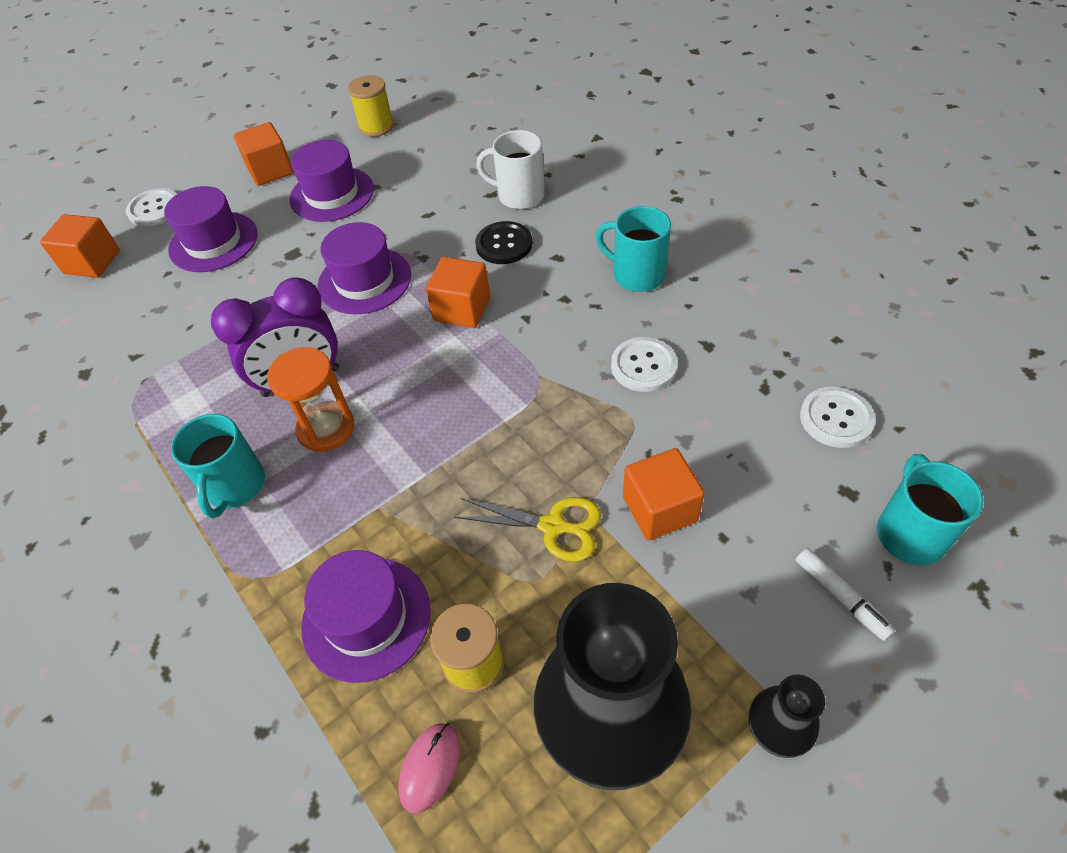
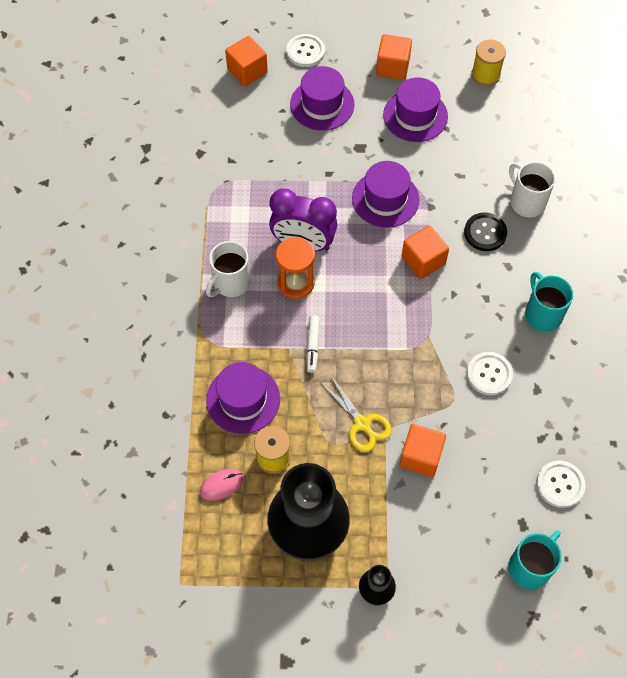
camera: 35 degrees right, 10 degrees up
turquoise mug [171,414,265,518] -> white mug [206,241,251,297]
white marker [796,548,895,641] -> white marker moved to [306,315,320,373]

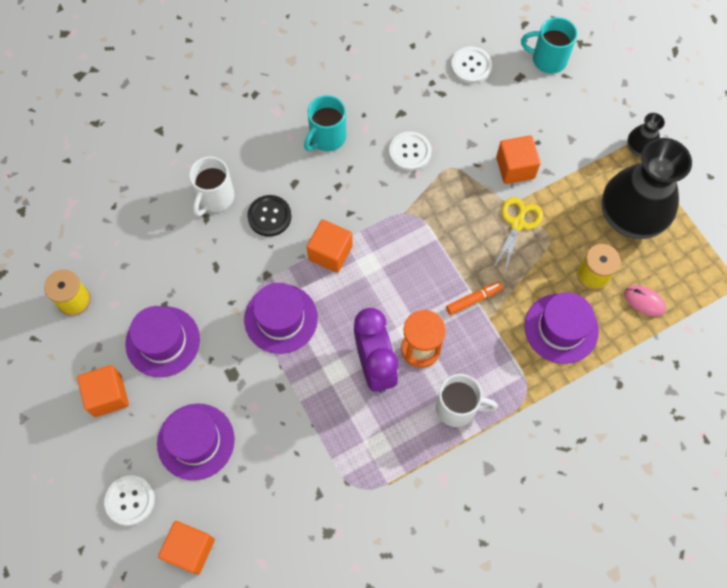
camera: 120 degrees left, 5 degrees up
white marker [306,315,320,373] -> orange marker [446,281,503,315]

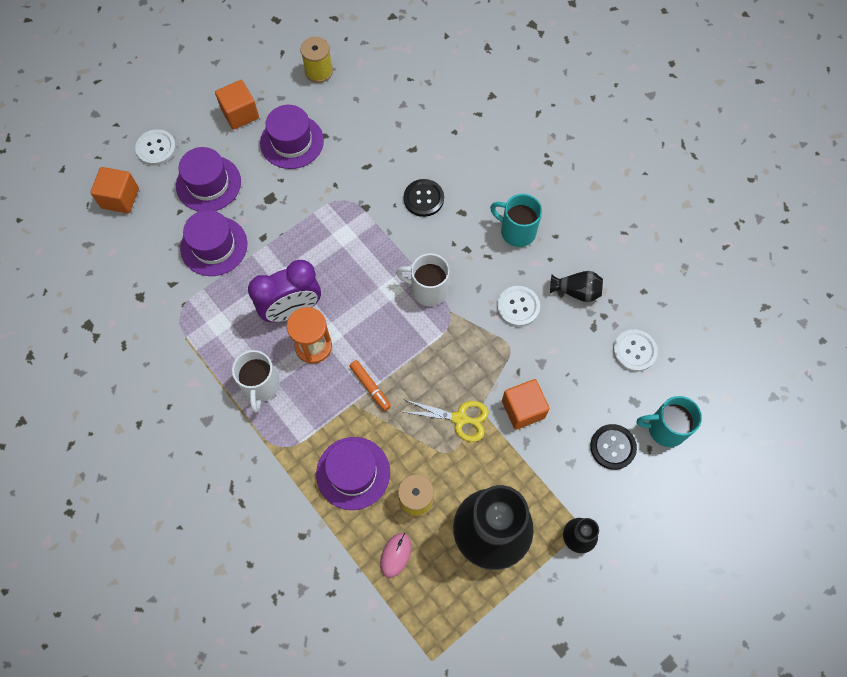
camera: 80 degrees right, 0 degrees up
white mug [189,156,234,217] -> white mug moved to [396,253,450,306]
purple hat [244,283,318,354] -> purple hat moved to [180,210,248,276]
orange cube [307,219,353,273] -> none
turquoise mug [521,17,577,74] -> turquoise mug turned 90 degrees counterclockwise [637,396,702,447]
none -> black vase [550,271,603,302]
none -> black button [590,424,637,470]

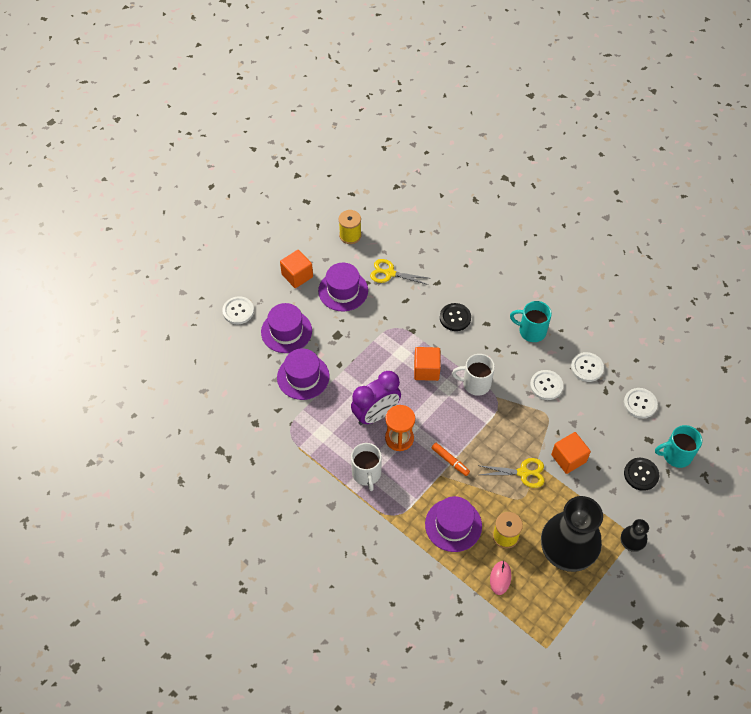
camera: 10 degrees left, 10 degrees down
orange cube [90,167,139,213] -> orange cube moved to [414,347,441,381]
black vase [550,271,603,302] -> white button [571,352,604,382]
none -> yellow scissors [370,259,429,285]

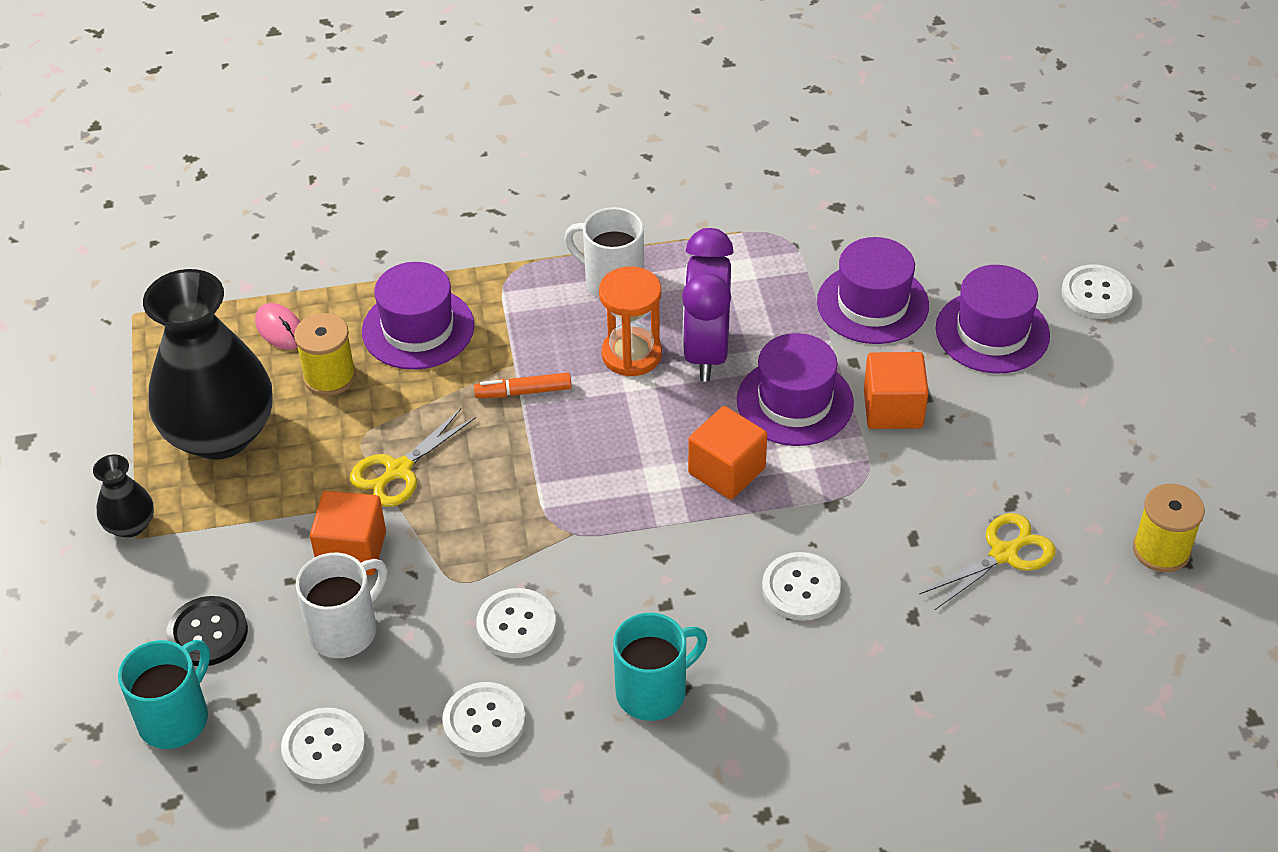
camera: 130 degrees right, 10 degrees down
orange cube [280,250,313,288] -> orange cube moved to [864,352,929,429]
purple hat [318,263,368,312] -> purple hat moved to [737,333,854,446]
black button [440,303,471,331] -> white button [762,552,841,621]
white mug [452,354,495,396] -> white mug moved to [296,553,388,658]

